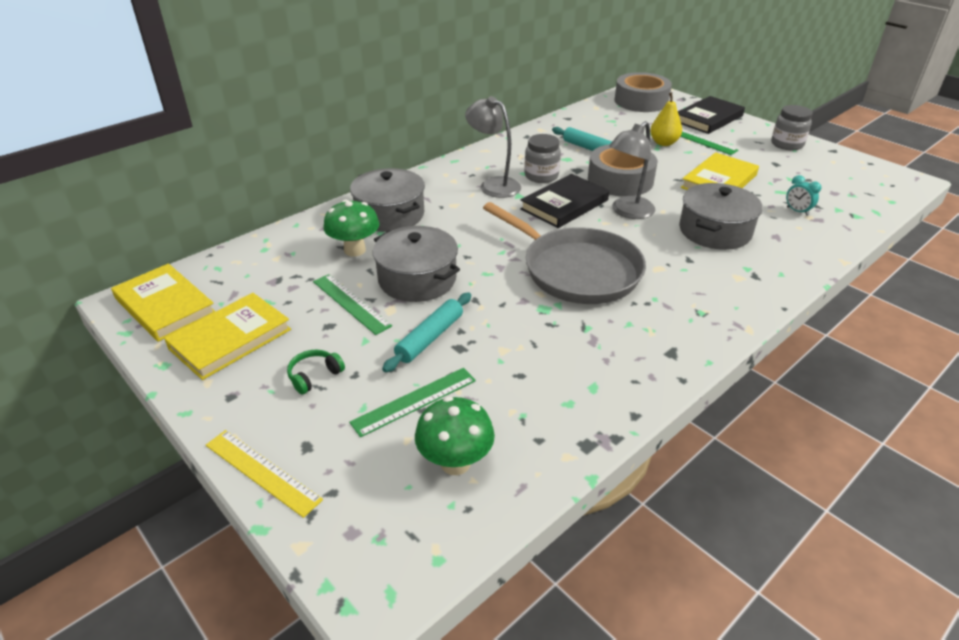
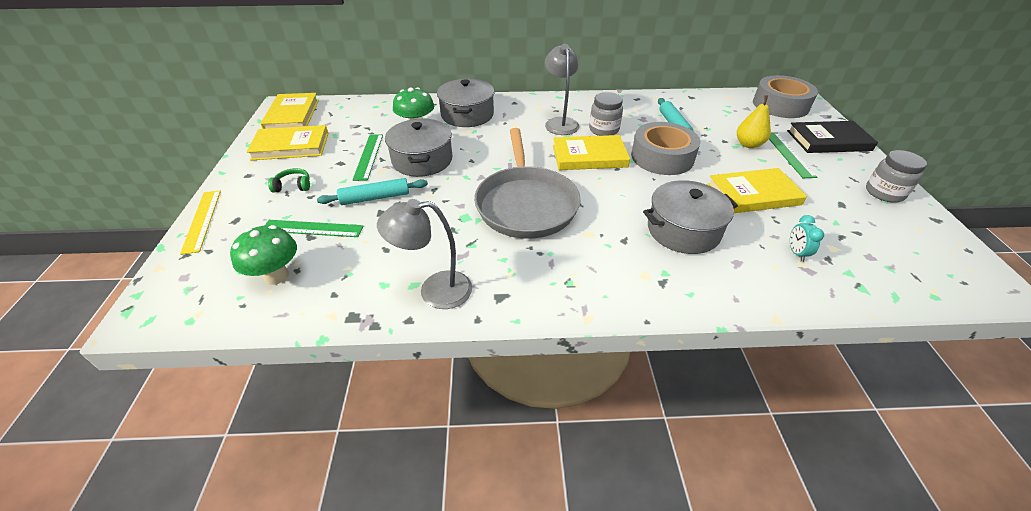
camera: 40 degrees right, 5 degrees up
black book [520,174,609,228] -> yellow book [553,135,630,170]
grey lamp [609,121,655,219] -> grey lamp moved to [377,199,472,309]

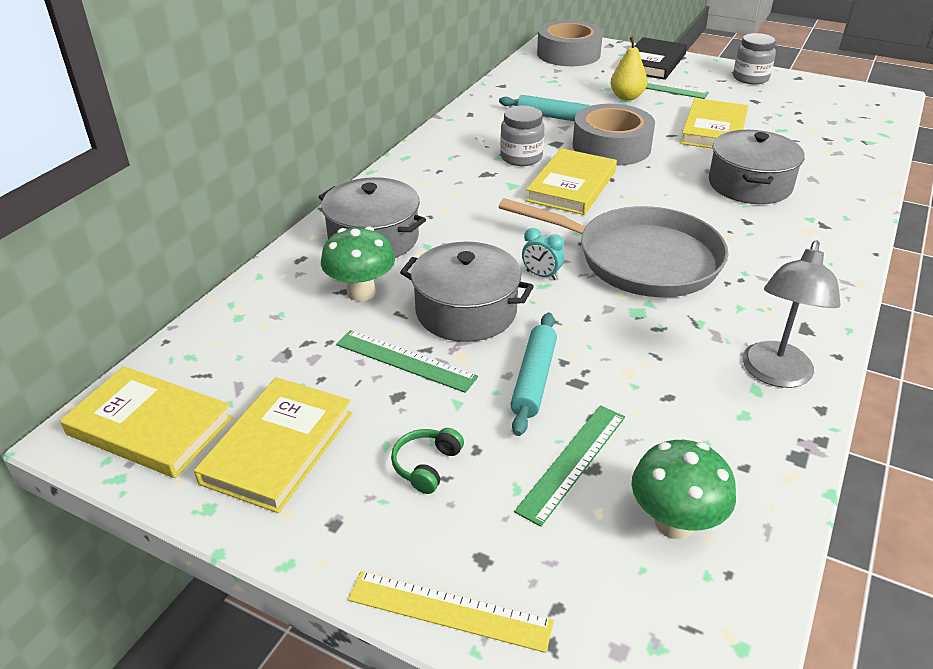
camera: 60 degrees left, 5 degrees down
grey lamp [545,44,579,135] -> none
turquoise clock [790,215,824,262] -> turquoise clock moved to [522,228,564,280]

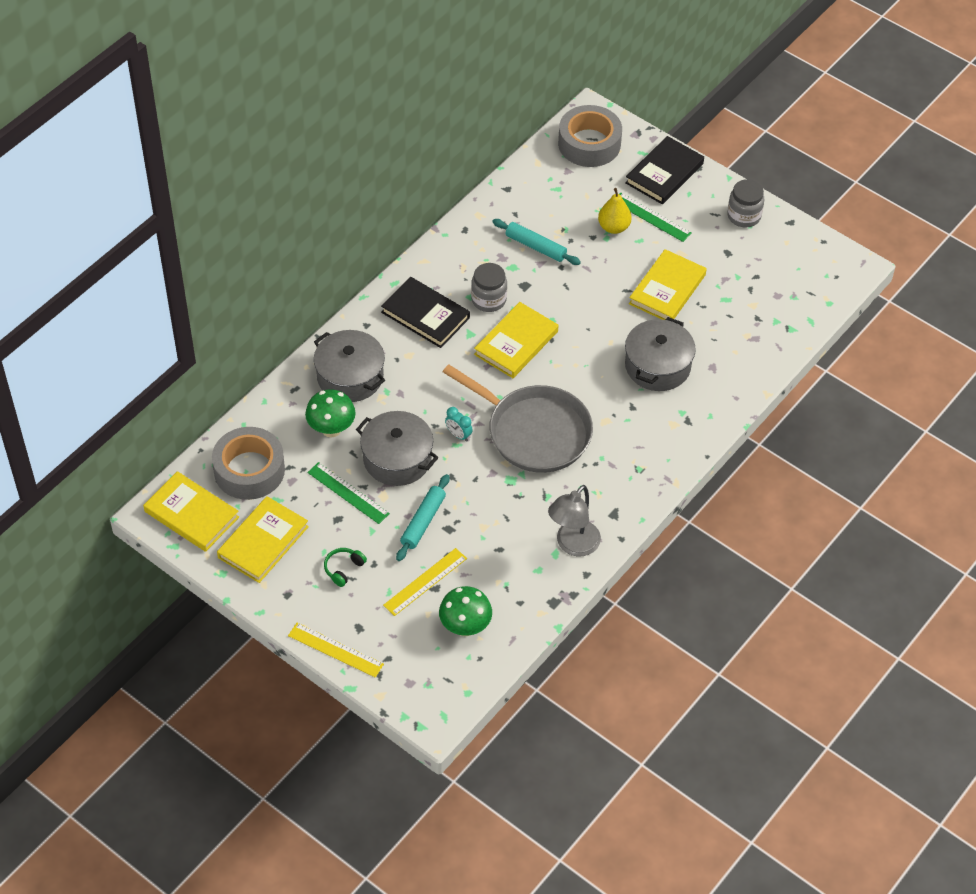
camera: 10 degrees right, 15 degrees up
green ruler [514,405,625,527] -> yellow ruler [383,548,467,616]
grey tape [573,104,655,166] -> grey tape moved to [212,427,285,500]
none -> black book [381,277,470,348]

